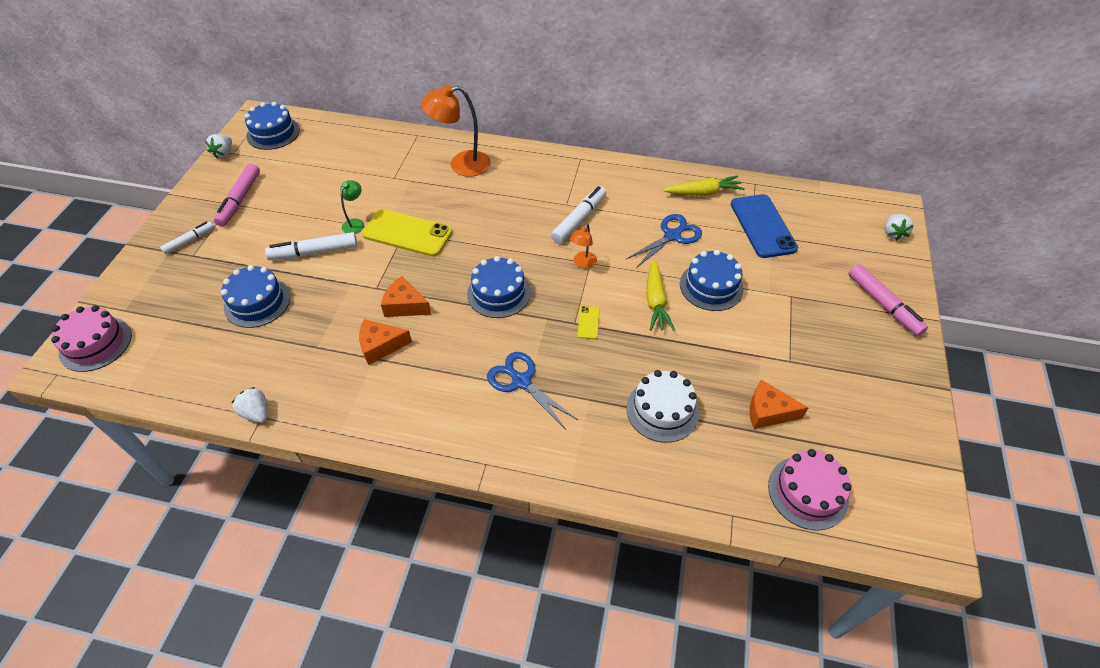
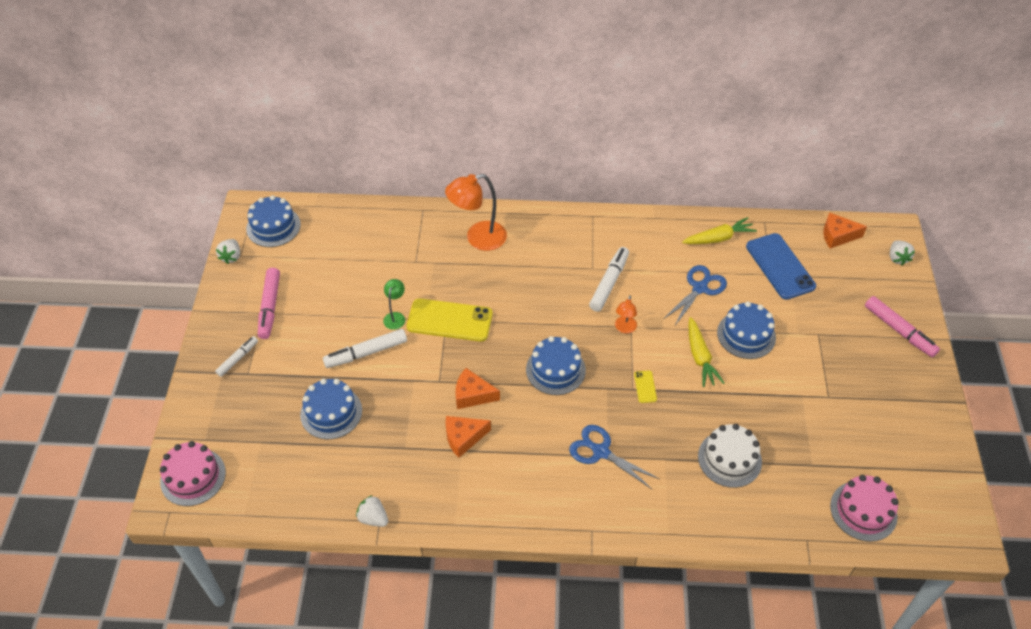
camera: 10 degrees left, 0 degrees up
orange cheese [749,380,809,429] -> orange cheese moved to [823,212,867,249]

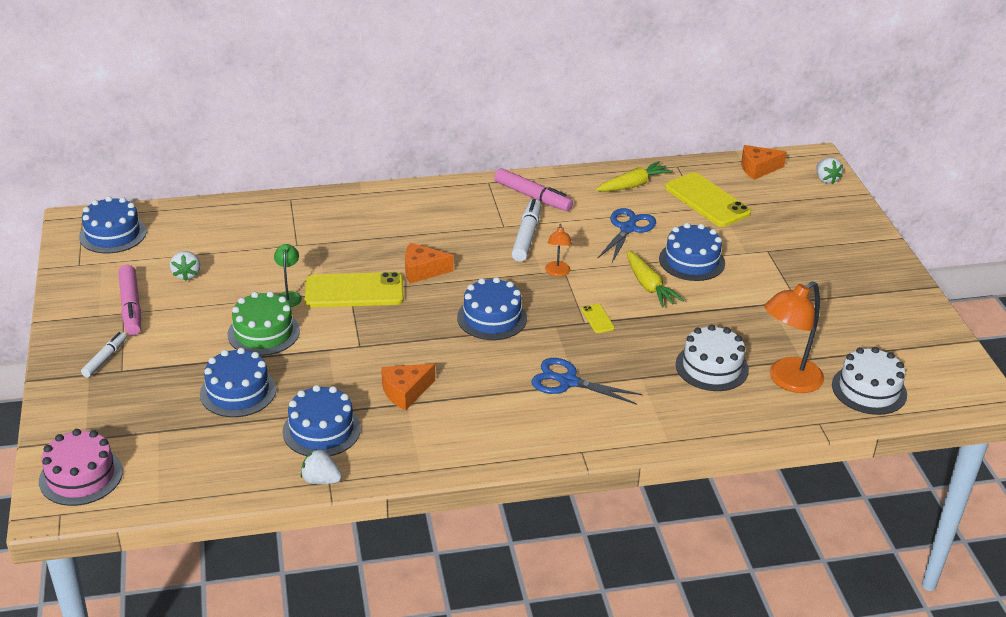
camera: 15 degrees left, 15 degrees down
white strawberry [216,239,240,264] -> white strawberry moved to [170,251,200,281]
white marker [323,329,407,368] -> green cake [227,291,300,356]
orange lamp [445,174,507,251] -> orange lamp moved to [764,281,824,393]
orange cheese [455,368,500,409] -> orange cheese moved to [405,243,454,284]
blue phone [746,233,816,300] -> yellow phone [665,172,751,227]
pink cake [830,475,899,542] -> white cake [832,347,907,415]
pink marker [865,296,940,357] -> pink marker moved to [494,168,573,211]
none -> blue cake [282,385,361,456]

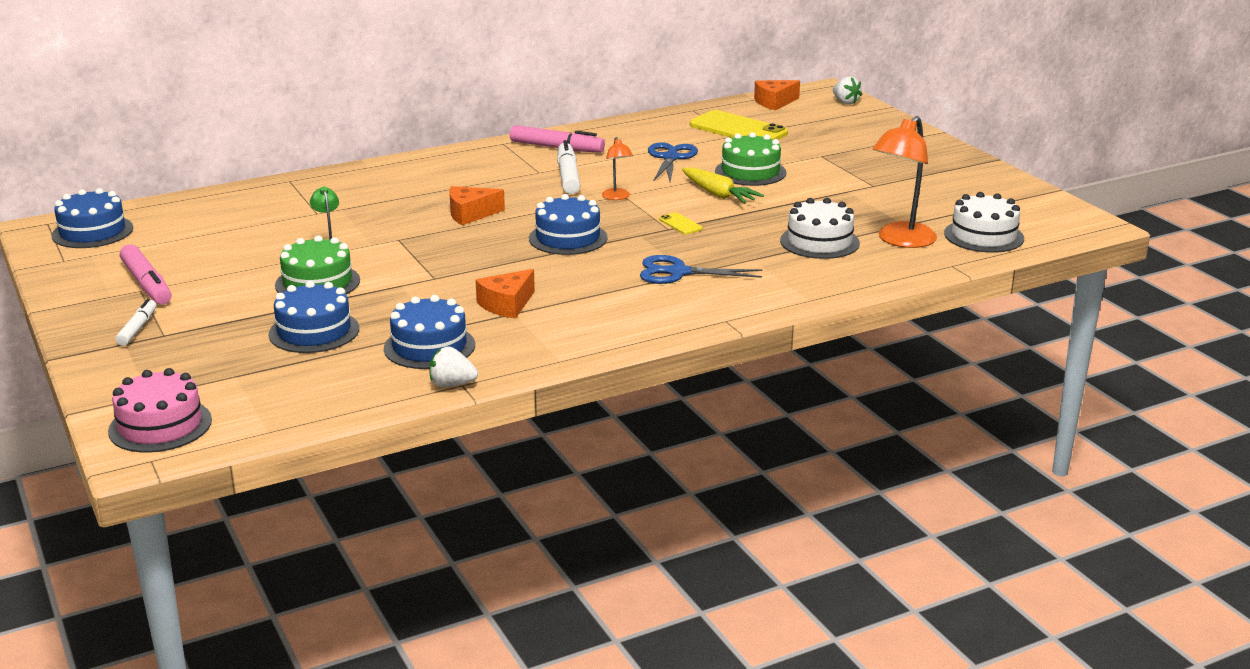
camera: 15 degrees left, 10 degrees down
white strawberry [170,251,200,281] -> none
yellow phone [305,272,404,307] -> none
yellow carrot [596,161,673,192] -> none
blue cake [659,223,725,281] -> green cake [715,132,786,186]

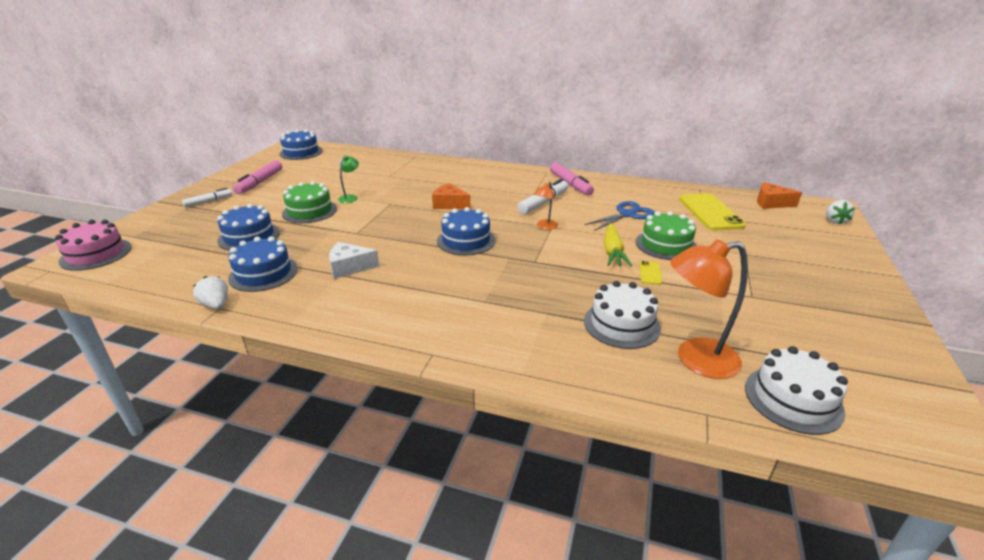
camera: 45 degrees right, 5 degrees up
orange cheese [476,269,535,319] -> white cheese [329,242,379,279]
blue scissors [640,255,762,284] -> none
yellow phone [659,212,703,234] -> yellow phone moved to [639,261,662,285]

